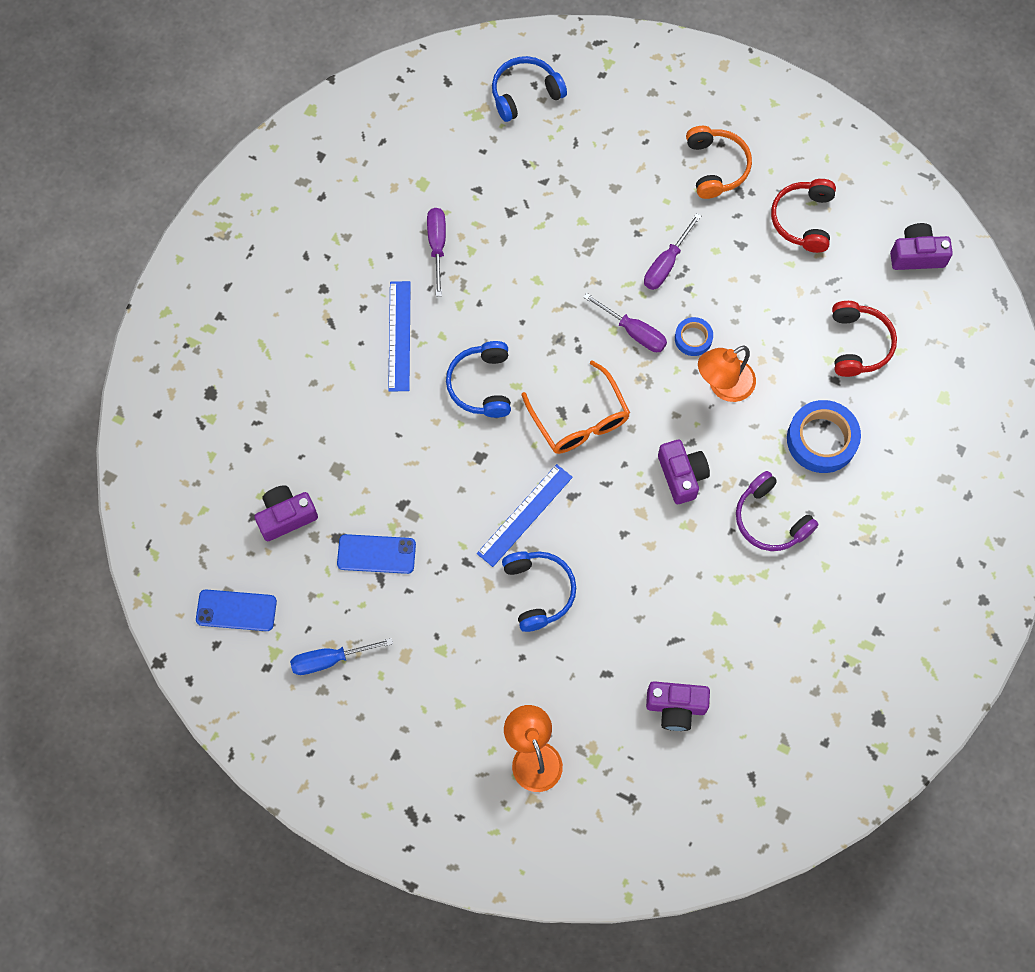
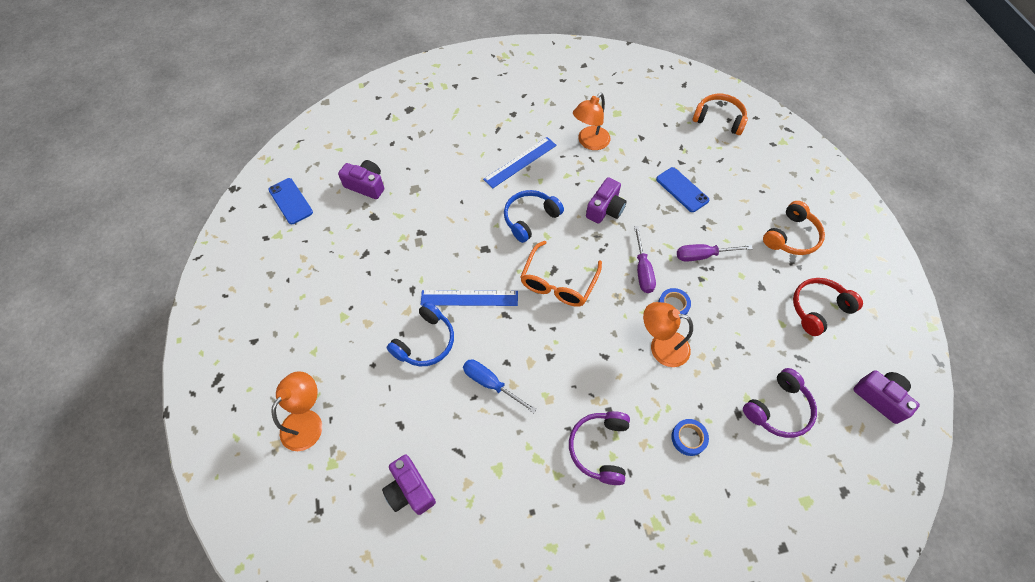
camera: 50 degrees right, 10 degrees down
blue screwdriver [290,638,393,675] -> blue screwdriver moved to [463,359,537,413]
blue phone [337,534,416,574] -> blue phone moved to [656,167,709,212]
purple screwdriver [427,208,446,296] -> orange lamp [573,93,610,150]
blue headphones [492,56,567,122] -> orange headphones [693,94,748,135]
purple camera [658,440,710,504] -> purple camera moved to [586,177,627,224]
blue tape [787,400,861,473] -> blue tape [671,419,709,456], size x0.55
red headphones [832,301,897,377] -> purple headphones [743,368,817,438]

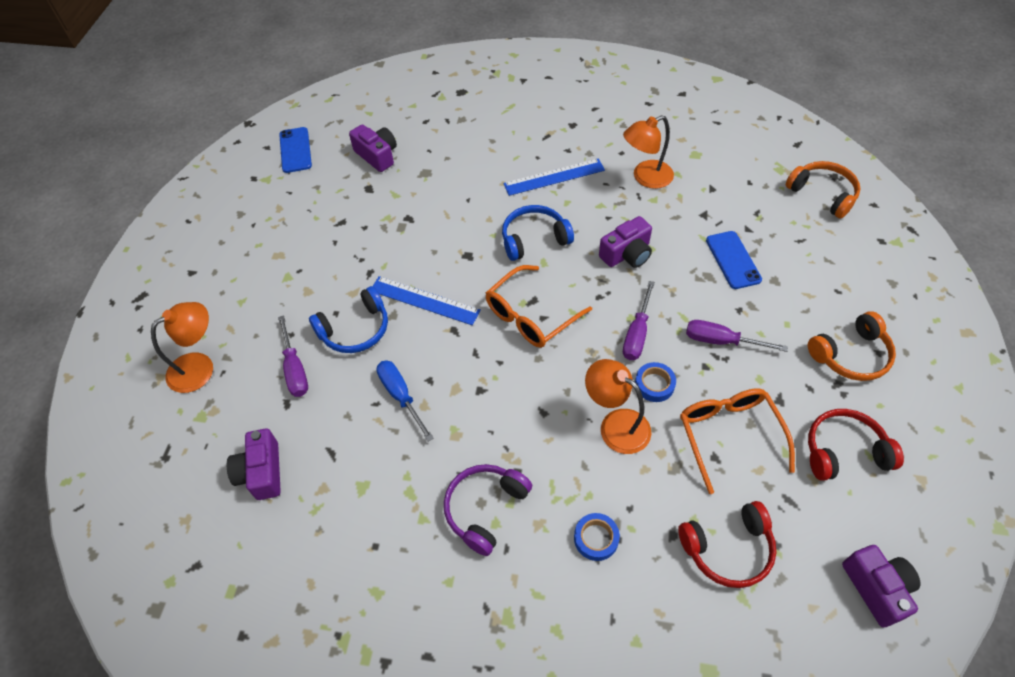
camera: 25 degrees right, 5 degrees down
purple headphones [743,368,817,438] -> red headphones [678,501,777,588]
none -> purple screwdriver [278,315,308,397]
none -> orange glasses [680,388,795,494]

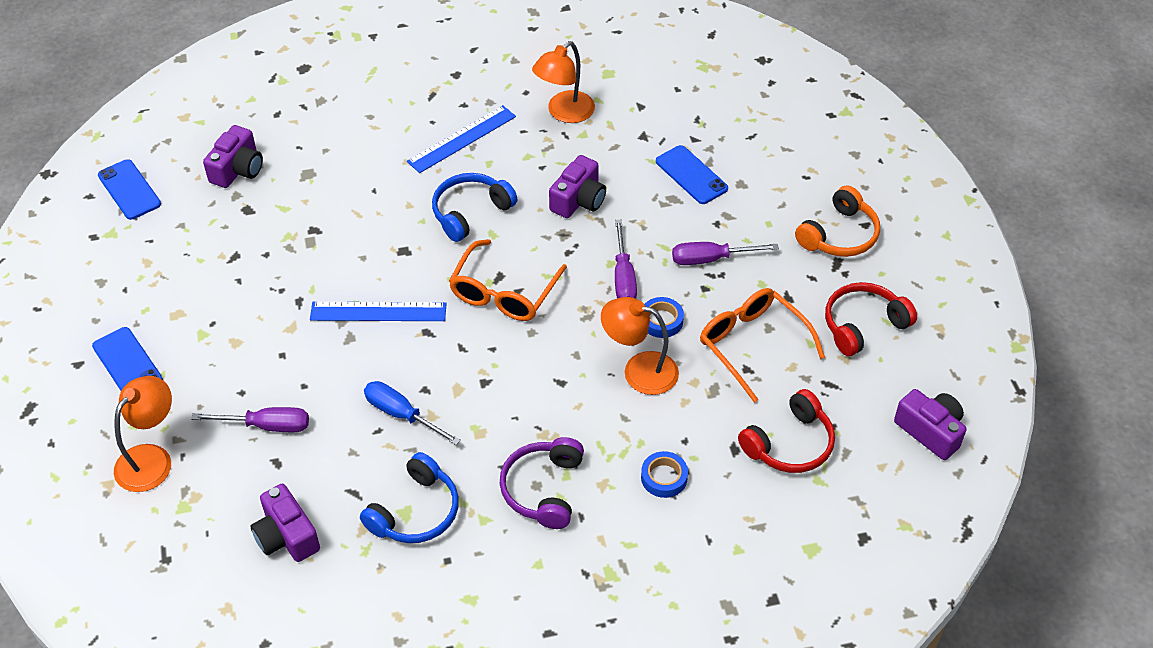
camera: 25 degrees left, 5 degrees down
purple screwdriver [278,315,308,397] -> purple screwdriver turned 45 degrees counterclockwise [191,407,309,432]
blue headphones [309,286,388,353] -> blue headphones moved to [360,452,459,543]
purple camera [349,124,397,172] -> purple camera turned 90 degrees clockwise [203,125,263,188]
orange headphones [786,161,860,219] -> none
none -> blue phone [92,327,163,391]

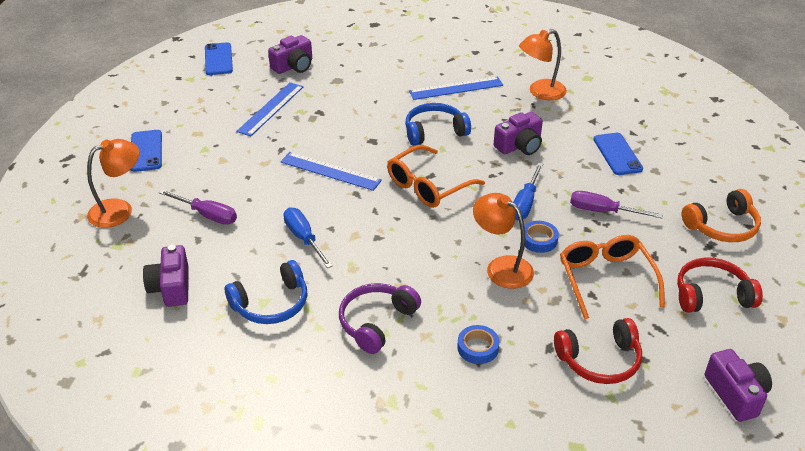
camera: 25 degrees right, 10 degrees down
purple screwdriver [615,220,637,299] -> blue screwdriver [513,163,543,220]
none -> blue ruler [236,83,304,136]

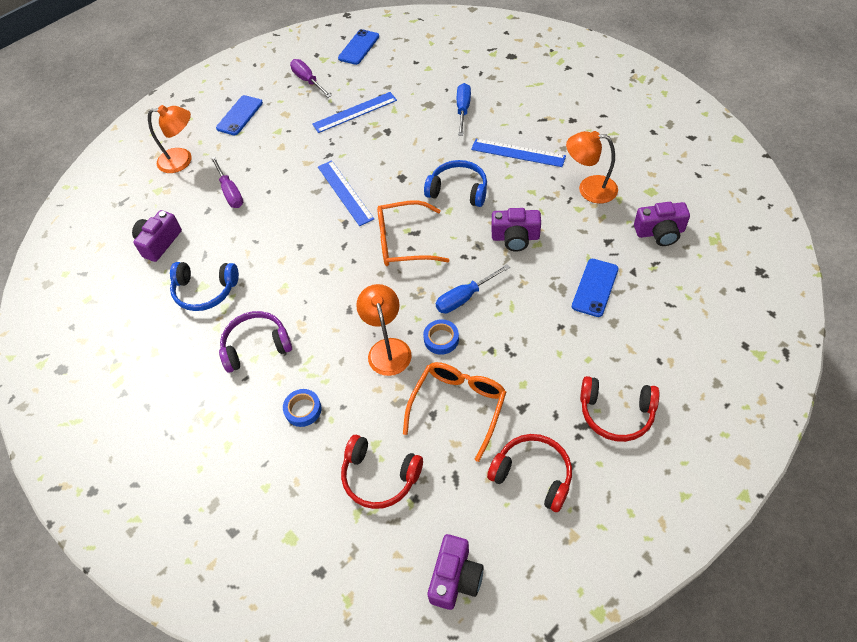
camera: 40 degrees right, 15 degrees up
purple camera [268,35,312,74] -> purple camera moved to [634,202,690,246]
blue screwdriver [283,207,333,268] -> blue screwdriver moved to [457,83,471,136]
purple screwdriver [570,191,663,218] -> purple screwdriver moved to [290,59,332,98]
orange headphones [681,189,761,242] -> red headphones [580,376,659,442]

